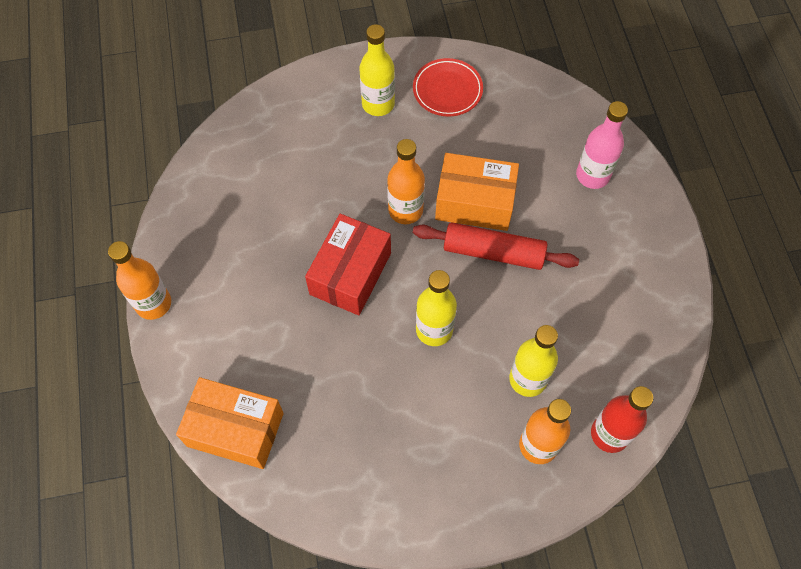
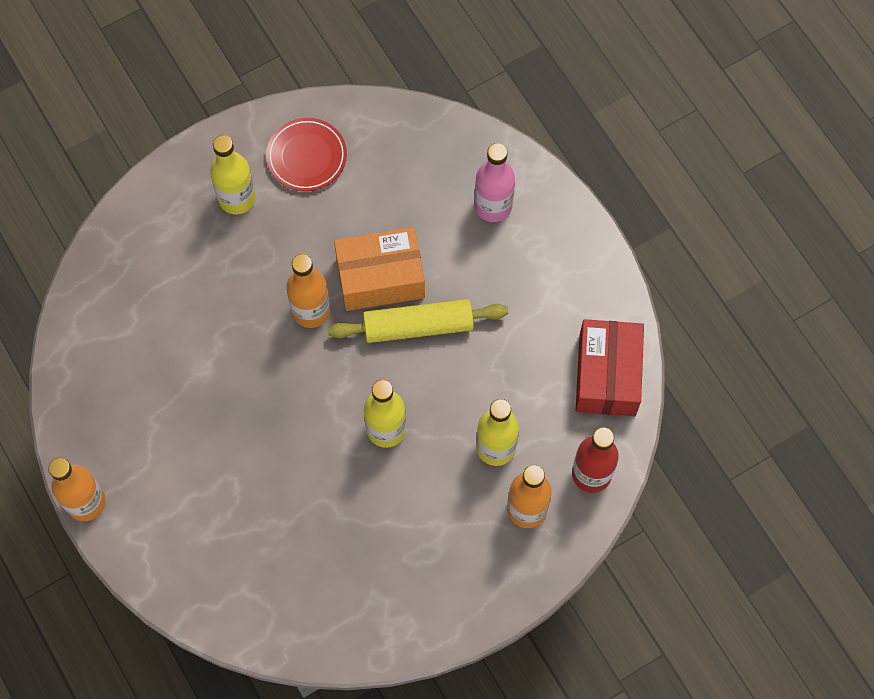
camera: 20 degrees left, 5 degrees up
orange box [176,377,284,469] -> none
red box [305,213,391,315] -> red box moved to [576,319,644,416]
red rolling pin [413,222,579,270] -> yellow rolling pin [328,299,508,343]

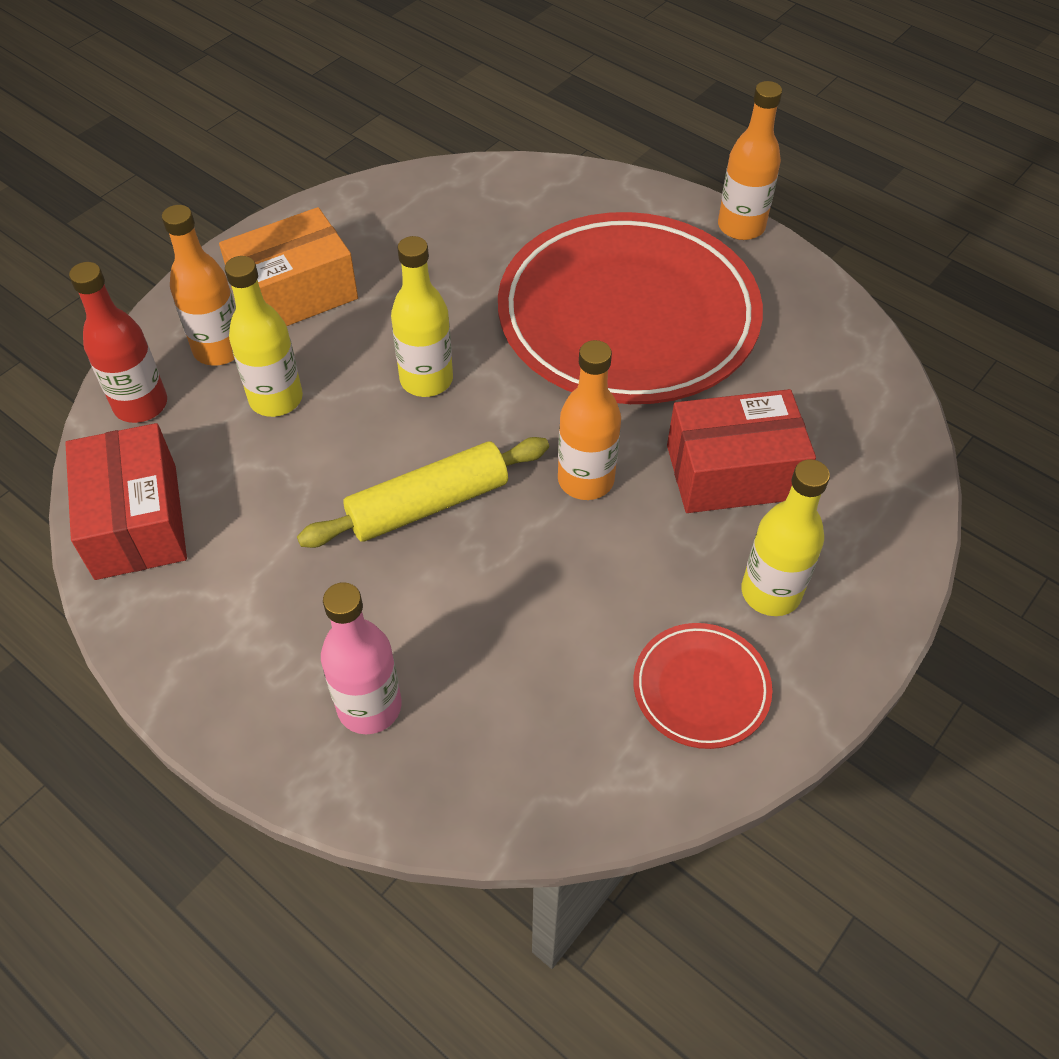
camera: 160 degrees right, 15 degrees down
orange box [334,227,425,311] -> orange box moved to [219,207,358,326]
none -> red plate [498,212,763,404]
none -> red box [667,389,816,513]

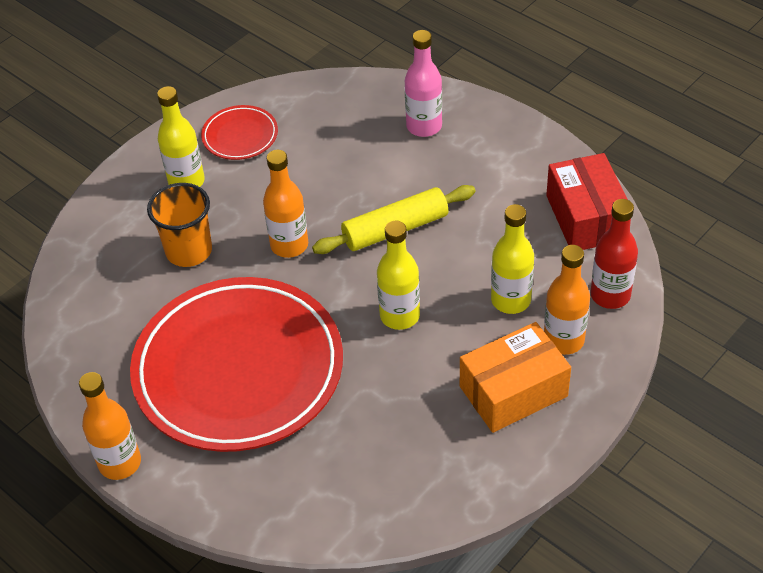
camera: 175 degrees left, 5 degrees down
red box [667,389,816,513] -> orange cup [147,183,212,267]

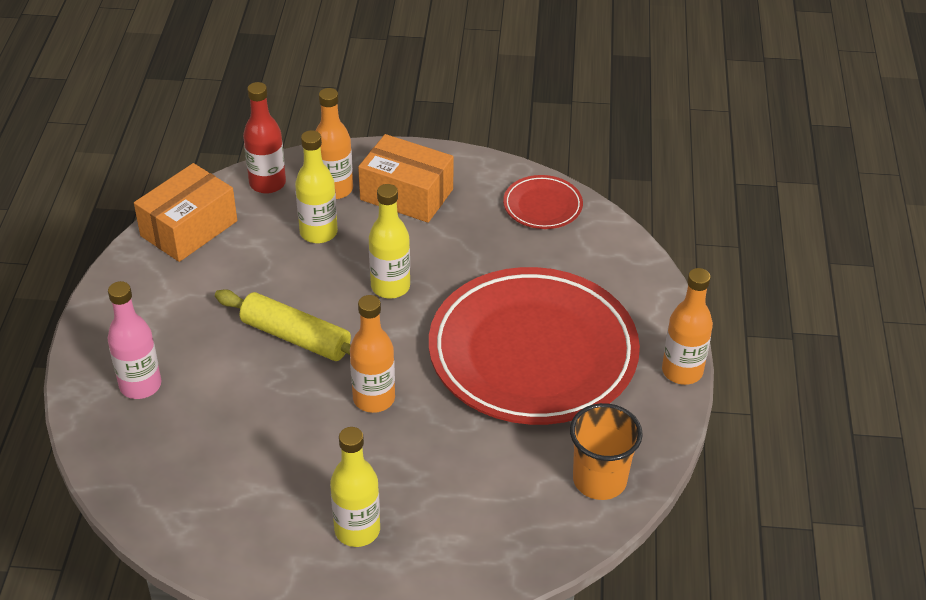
camera: 130 degrees left, 5 degrees down
orange cup [147,183,212,267] -> orange cup moved to [570,403,643,500]
red plate [201,105,278,160] -> red plate moved to [503,175,583,229]
red box [546,153,628,250] -> orange box [134,163,237,262]

